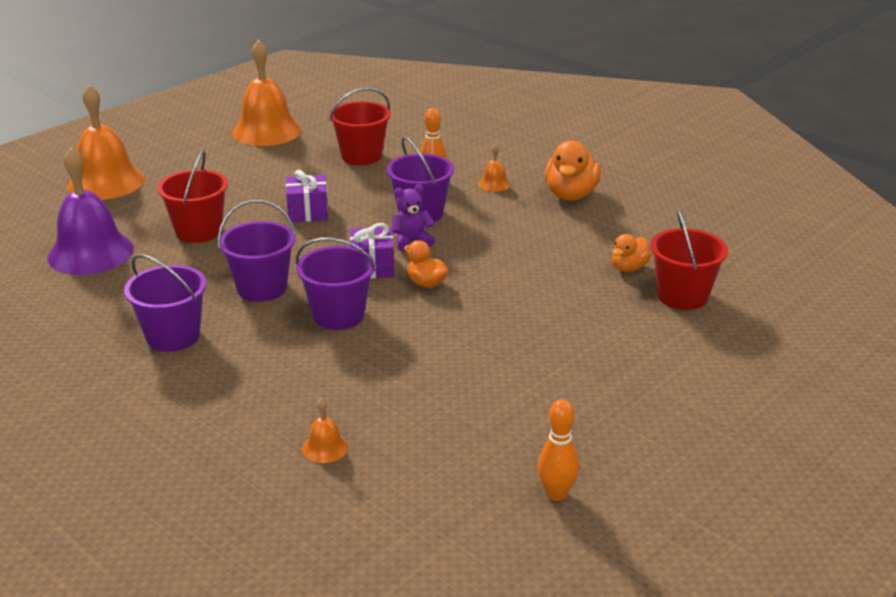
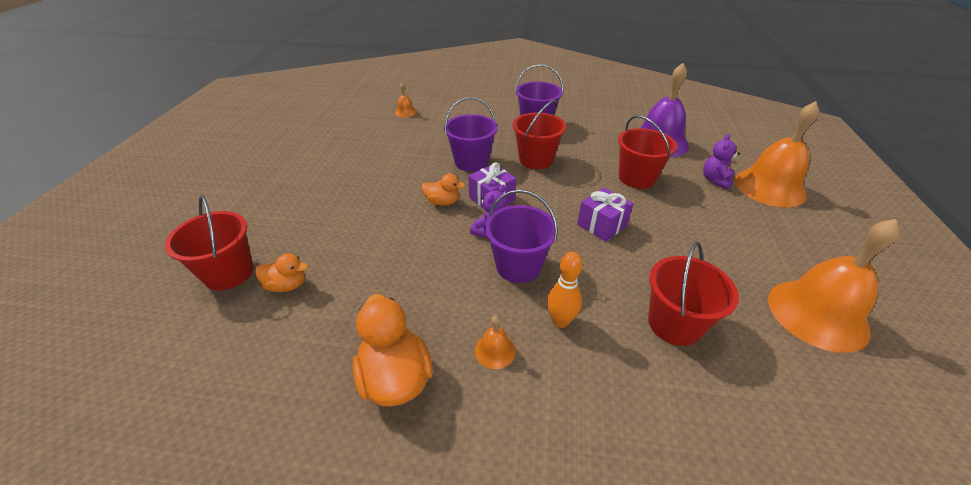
camera: 145 degrees right, 10 degrees up
purple bucket [218,200,296,302] -> red bucket [513,100,566,169]
orange bowling pin [538,399,579,501] -> none
orange duck [612,234,651,272] -> orange duck turned 90 degrees clockwise [255,253,308,292]
none -> purple teddy bear [703,134,740,190]

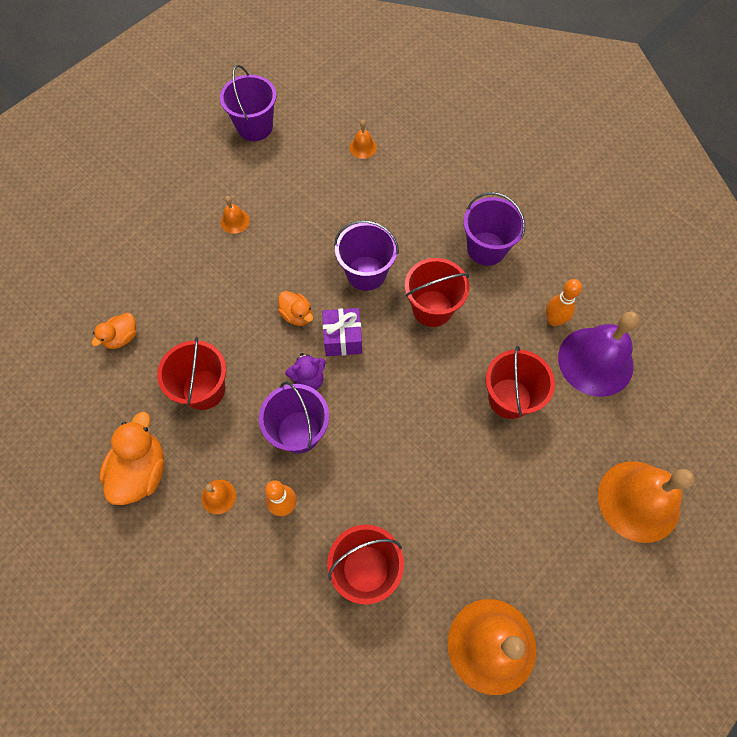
camera: 35 degrees right, 25 degrees up
red bucket [165,195,254,291] -> red bucket moved to [157,337,226,410]
orange duck [255,253,308,292] -> orange duck turned 90 degrees clockwise [91,313,136,349]
purple gift [577,187,634,242] -> none
purple teddy bear [703,134,740,190] -> none
none -> purple bucket [220,65,277,141]
none -> orange bell [220,196,250,234]
none -> orange bowling pin [546,279,582,326]

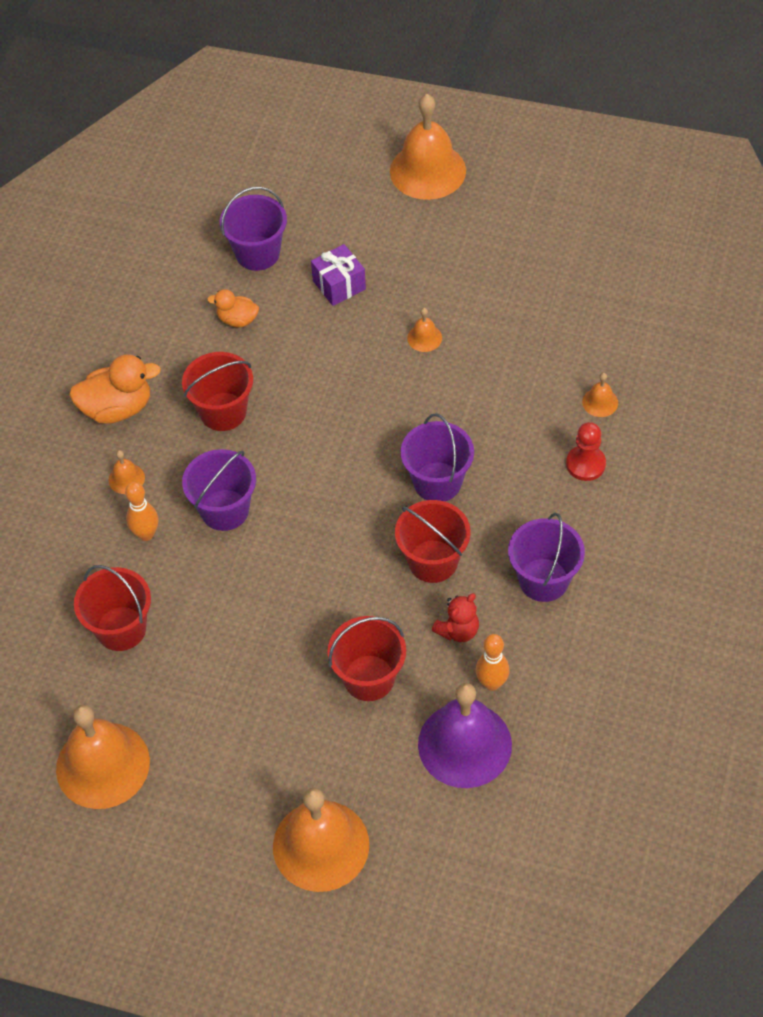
camera: 65 degrees right, 10 degrees down
purple bucket [220,65,277,141] -> purple bucket moved to [220,187,287,271]
orange duck [278,291,313,326] -> none
purple teddy bear [285,353,326,390] -> none
purple gift [322,308,362,356] -> purple gift moved to [311,244,366,306]
none -> orange bell [390,94,466,200]
none -> red teddy bear [432,593,479,642]
none -> red pawn [566,422,606,481]

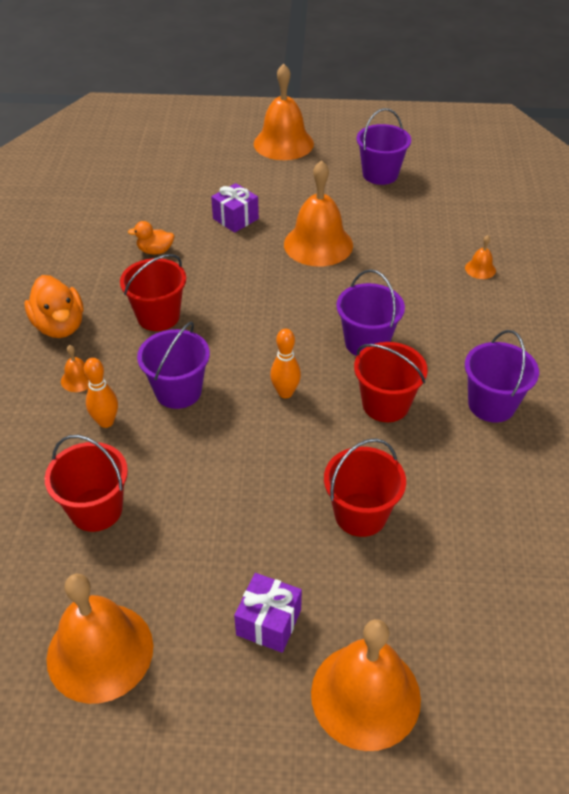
camera: 15 degrees left, 10 degrees down
orange duck [69,354,161,424] -> orange duck turned 90 degrees clockwise [25,275,83,338]
purple bucket [220,187,287,271] -> purple bucket moved to [356,108,411,185]
orange bell [407,308,442,352] -> orange bell [284,160,353,267], size x2.34
purple bell [418,683,512,788] -> none
red teddy bear [432,593,479,642] -> none
orange bowling pin [476,634,510,691] -> orange bowling pin moved to [270,329,301,398]
red pawn [566,422,606,481] -> none
none -> purple gift [234,573,302,653]

